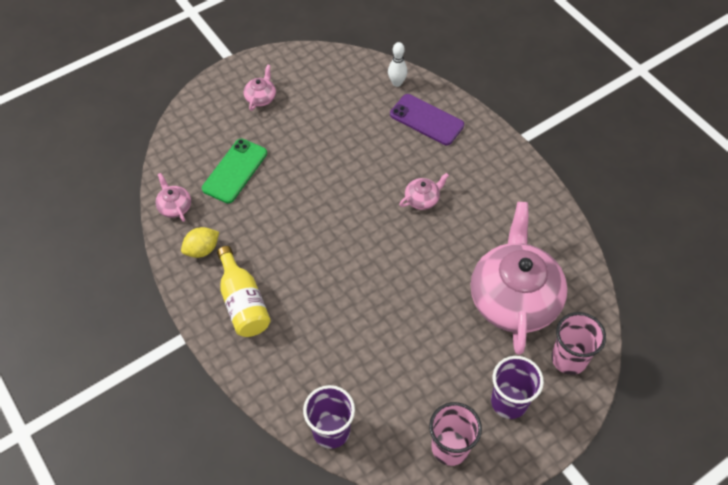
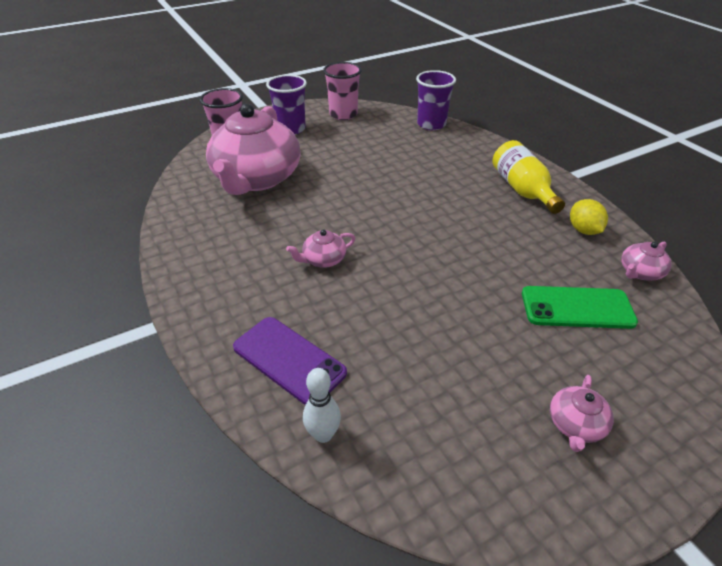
camera: 175 degrees left, 15 degrees down
pink teapot [156,173,191,222] -> pink teapot turned 75 degrees clockwise [621,242,672,281]
yellow lemon [181,227,219,258] -> yellow lemon turned 75 degrees counterclockwise [570,199,608,235]
green phone [202,139,267,203] -> green phone turned 60 degrees clockwise [522,286,638,329]

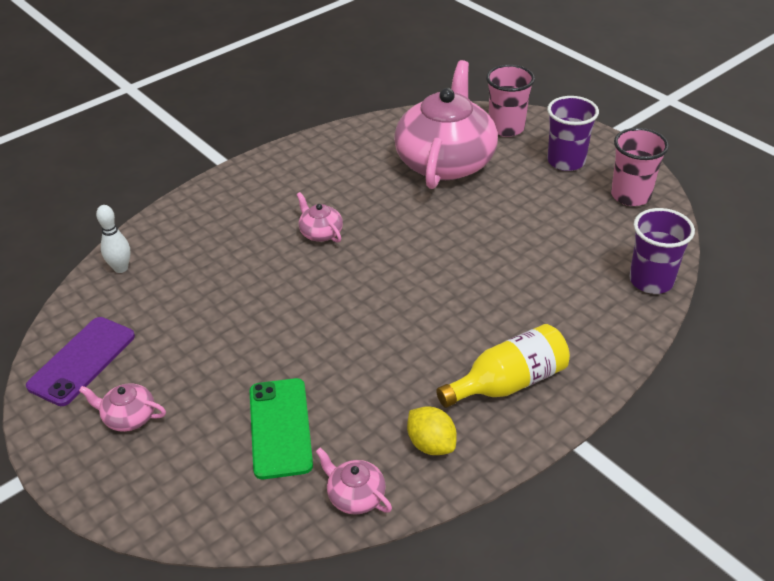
camera: 80 degrees right, 0 degrees up
pink teapot [206,104,301,195] -> pink teapot turned 105 degrees clockwise [394,60,498,189]
purple phone [233,317,347,405] -> purple phone moved to [26,317,135,406]
yellow lemon [570,199,608,235] -> yellow lemon turned 75 degrees clockwise [407,407,457,455]

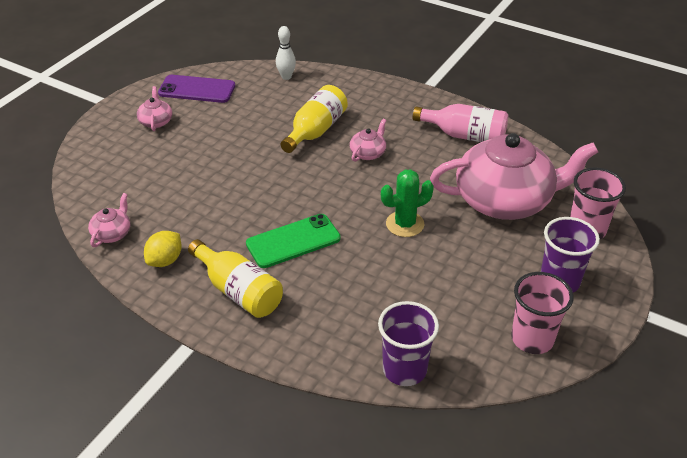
camera: 70 degrees right, 0 degrees up
green phone [250,378,313,479] -> green phone moved to [246,214,341,268]
none -> yellow bottle [281,85,348,153]
none -> green cactus [381,170,434,237]
none -> pink bottle [412,104,508,142]

